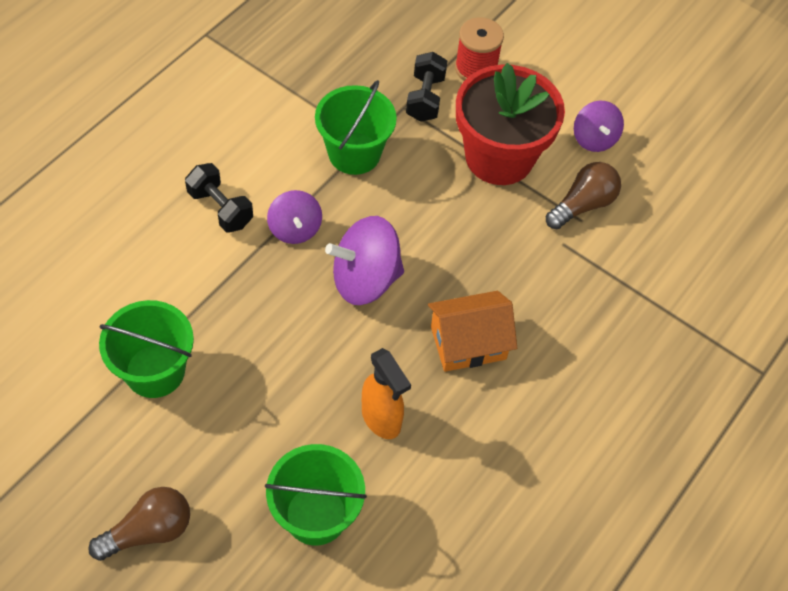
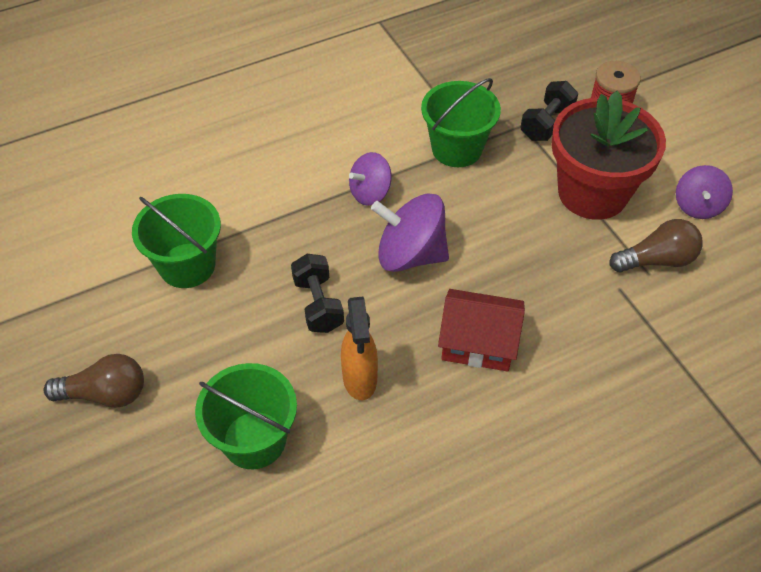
camera: 30 degrees right, 5 degrees down
black dumbbell [185,163,253,233] -> black dumbbell moved to [291,254,344,333]
purple spinning top [267,190,322,244] -> purple spinning top turned 45 degrees clockwise [349,152,392,206]
orange house [428,291,517,372] -> red house [438,289,525,371]

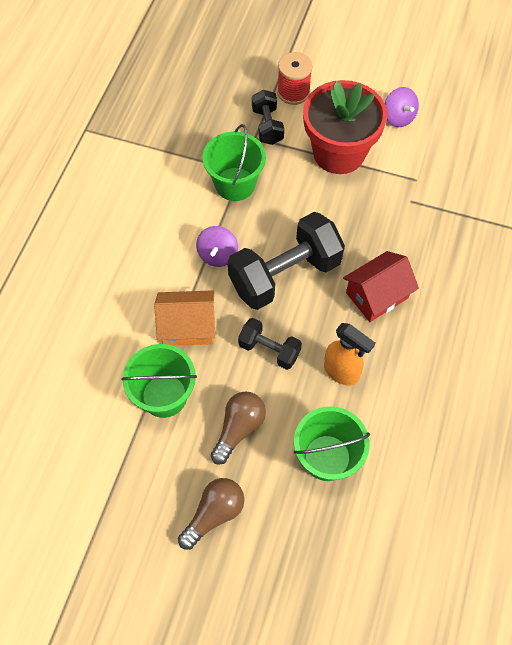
camera: 45 degrees left, 10 degrees up
purple spinning top [371,193,449,272] -> black dumbbell [228,212,345,310]
brown light bulb [609,219,703,272] -> brown light bulb moved to [211,391,266,465]
none -> orange house [154,290,215,346]

